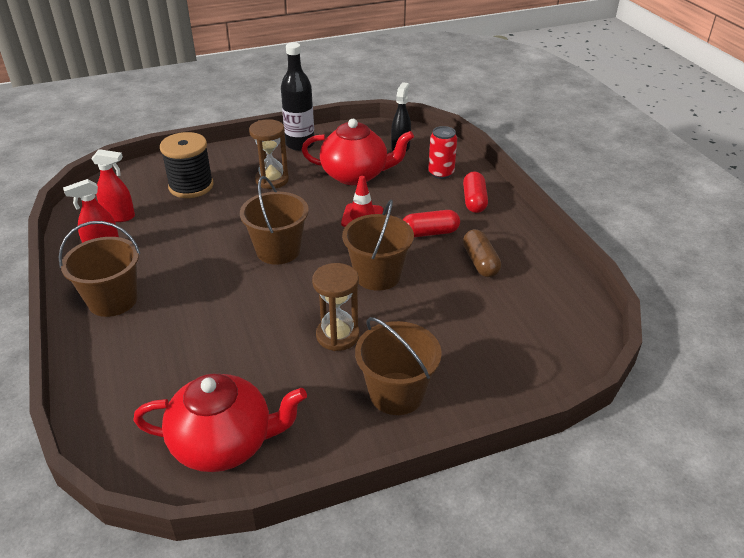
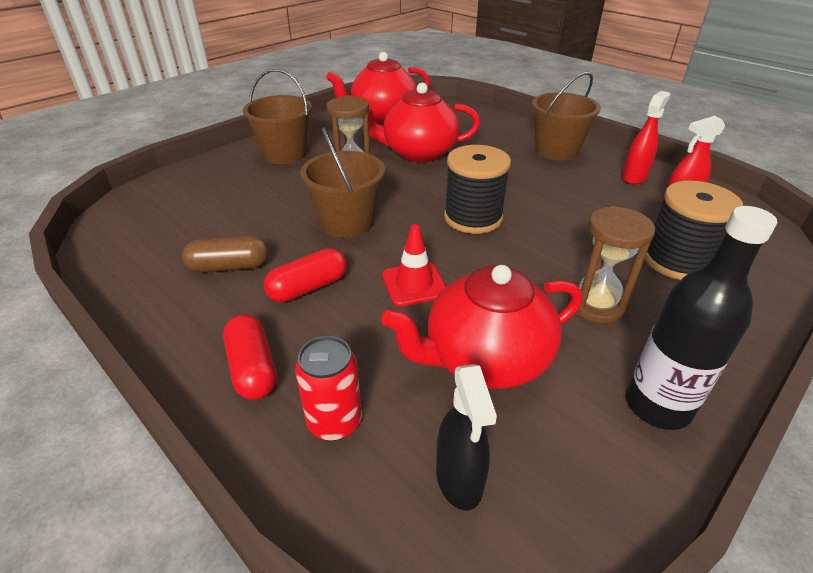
camera: 155 degrees right, 0 degrees up
brown bucket [240,176,309,265] -> black spool [444,145,511,234]
brown capsule [463,229,501,277] -> brown capsule turned 60 degrees counterclockwise [182,235,269,273]
none -> red teapot [368,83,480,163]

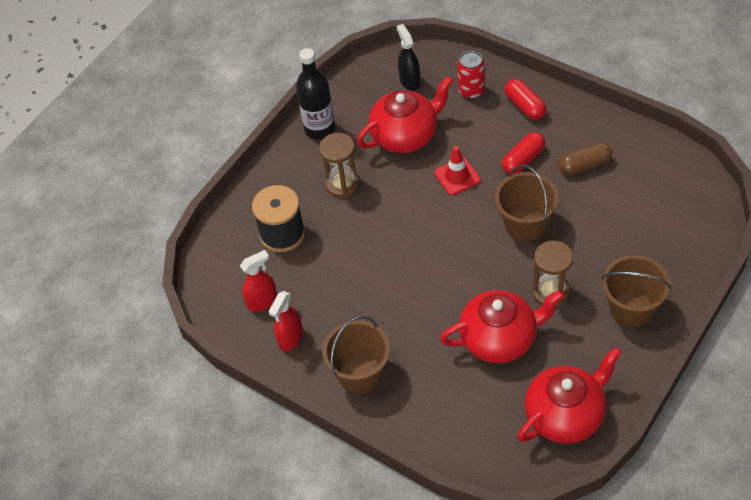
camera: 175 degrees right, 15 degrees up
black spool [444,145,511,234] -> none

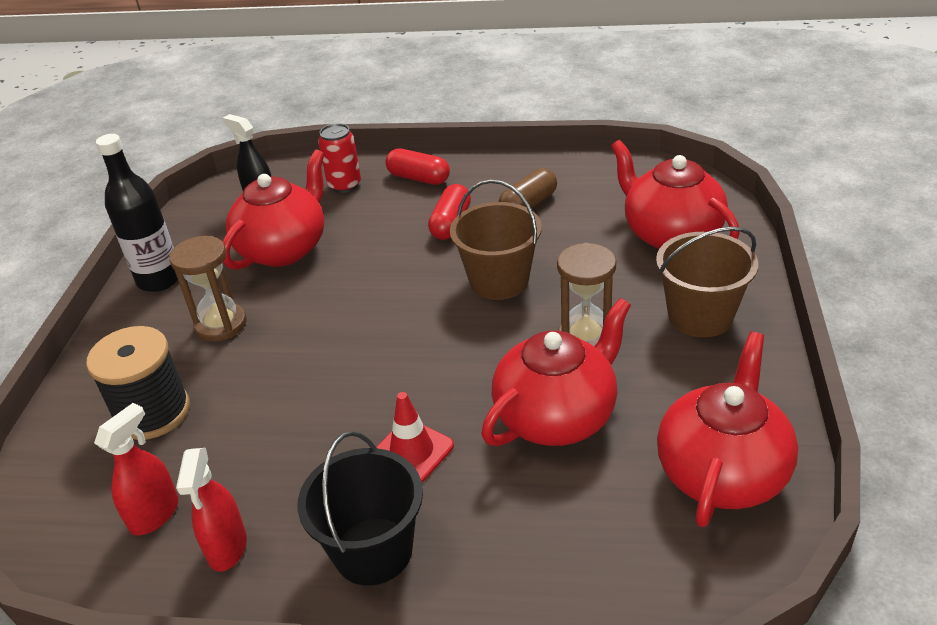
camera: 30 degrees left, 15 degrees down
brown bucket [322,316,390,394] -> black bucket [297,431,423,586]
red traffic cone [434,146,481,195] -> red traffic cone moved to [377,392,454,483]
none -> red teapot [611,140,740,249]

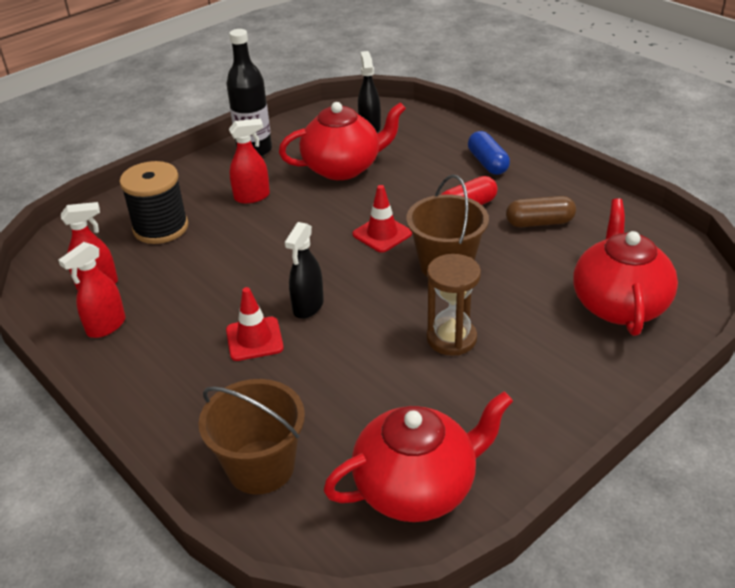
camera: 40 degrees right, 0 degrees up
brown hourglass [169,236,247,342] -> red spray bottle [229,119,270,204]
black bucket [297,431,423,586] -> none
red can [318,124,361,193] -> none
red capsule [385,149,450,185] -> blue capsule [468,131,510,175]
red teapot [482,298,631,446] -> none
brown bucket [656,227,758,337] -> brown bucket moved to [198,379,305,494]
none -> black spray bottle [285,222,324,319]
none -> red traffic cone [353,185,412,253]

